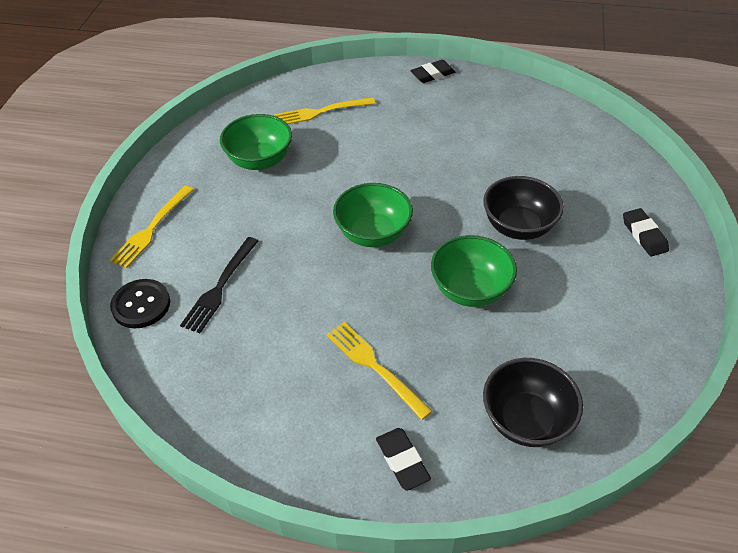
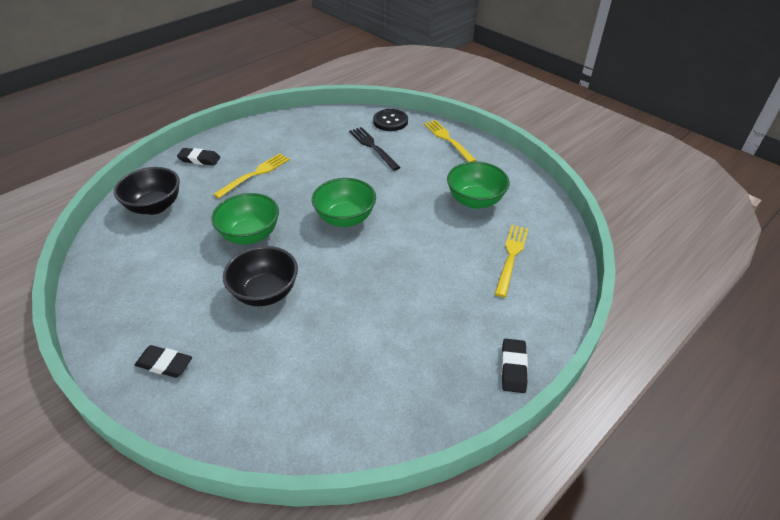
camera: 125 degrees right, 5 degrees down
yellow fork [327,322,432,420] -> yellow fork turned 45 degrees counterclockwise [213,153,290,198]

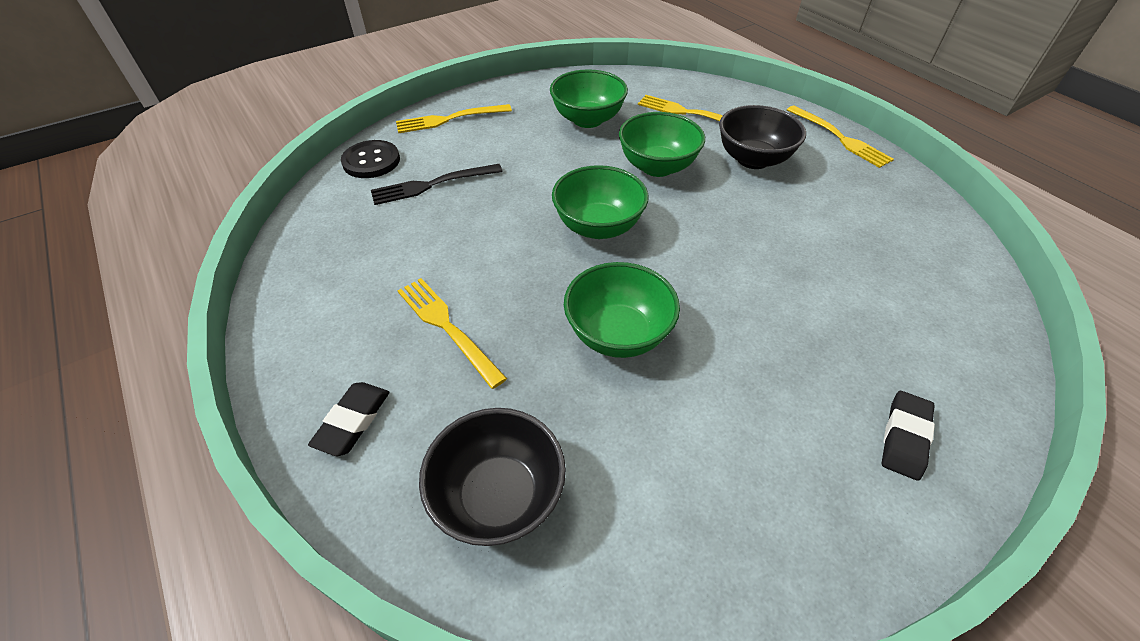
camera: 80 degrees left, 5 degrees up
black bowl [223,246,298,306] -> black bowl moved to [719,105,806,169]
black eraser [501,339,528,393] -> yellow fork [787,105,894,168]
none -> green bowl [619,112,705,177]

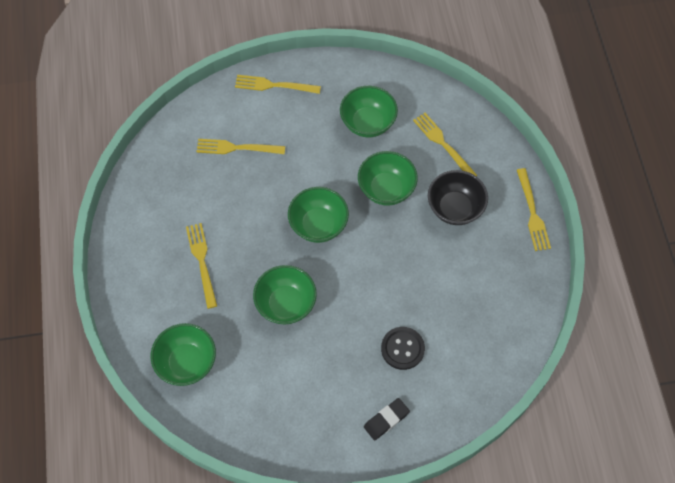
camera: 25 degrees right, 15 degrees up
black eraser [308,382,389,456] -> none
black button [341,140,400,178] -> black button moved to [381,327,425,370]
black fork [371,164,503,205] -> yellow fork [197,139,285,154]
black bowl [419,408,566,546] -> green bowl [151,323,216,386]

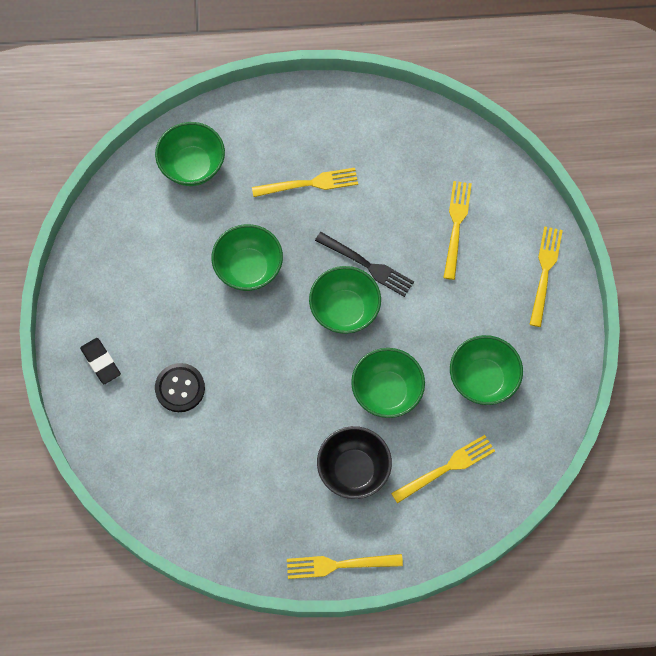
camera: 95 degrees right, 5 degrees up
none -> black fork [315,232,414,297]

